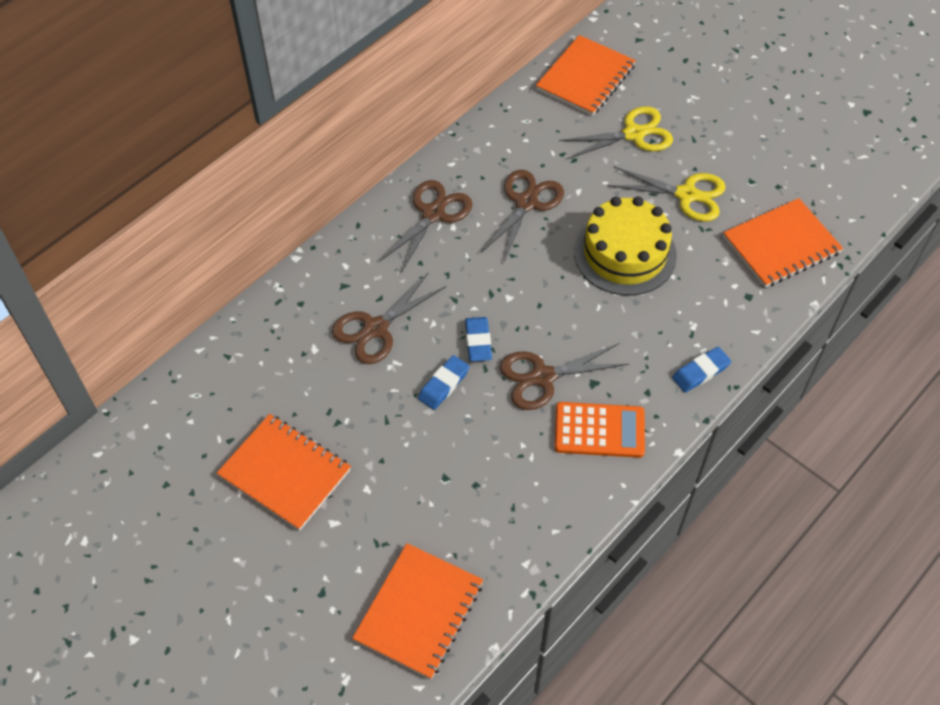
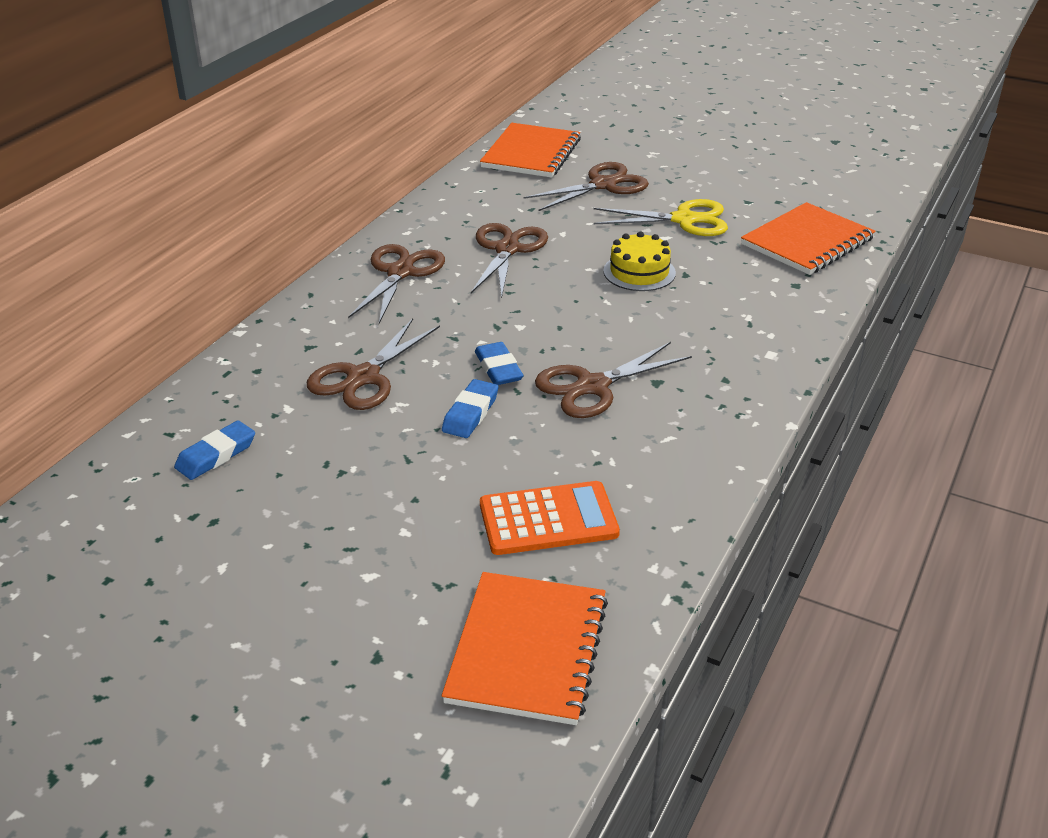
camera: 15 degrees left, 20 degrees down
orange notebook [217,414,351,531] -> none
orange calculator [555,402,645,458] -> orange calculator moved to [480,481,620,555]
yellow scissors [559,106,673,159] -> brown scissors [523,162,649,211]
yellow cake [574,197,677,295] -> yellow cake [603,231,676,291], size x0.59
blue eraser [672,347,731,393] -> blue eraser moved to [174,421,255,480]

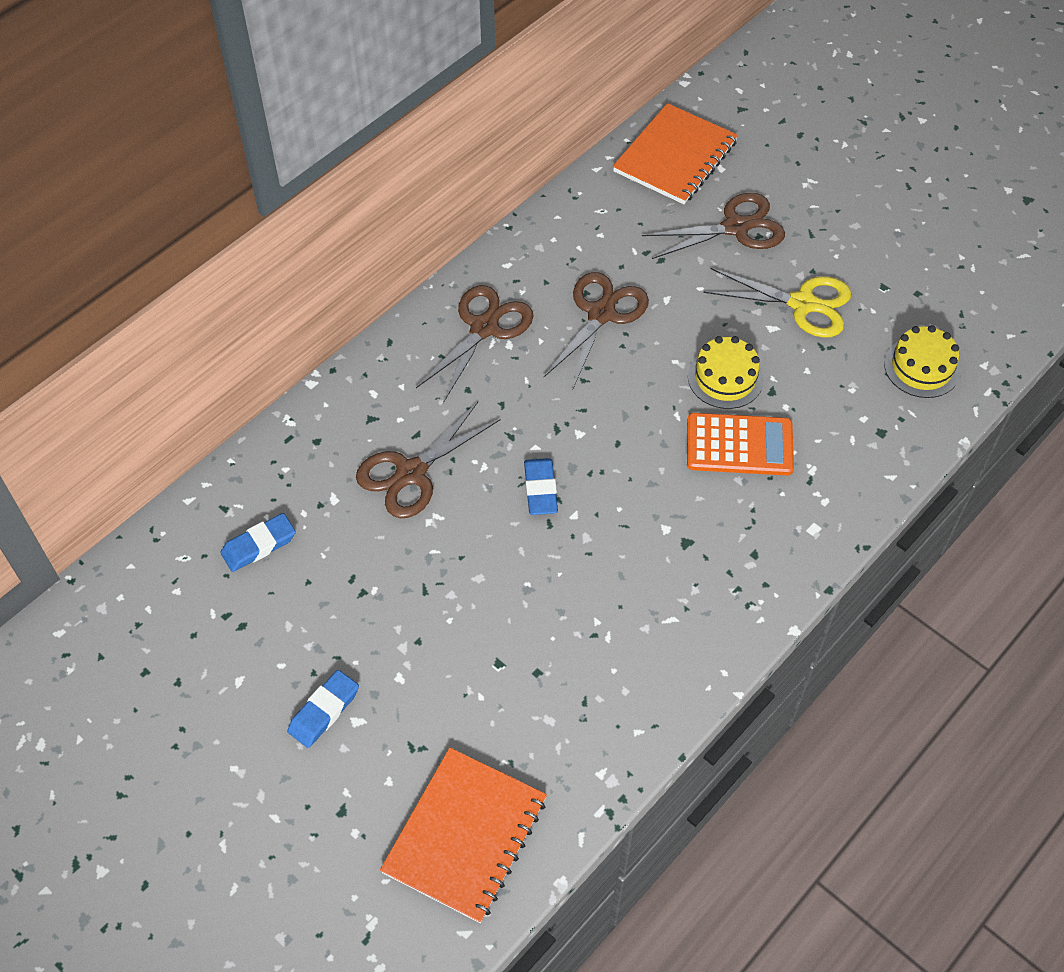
camera: 15 degrees right, 20 degrees up
blue eraser [442,379,498,438] -> blue eraser moved to [287,670,359,748]
orange calculator [480,481,620,555] -> orange calculator moved to [687,413,794,476]
brown scissors [535,342,692,418] -> none
orange notebook [741,202,876,275] -> yellow cake [884,325,961,398]

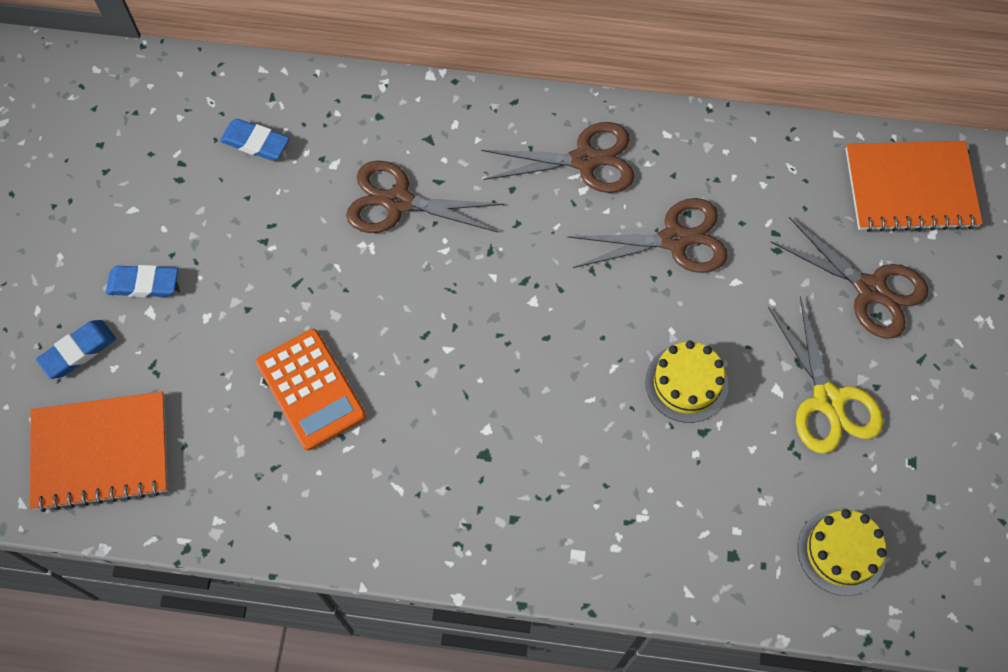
camera: 55 degrees right, 10 degrees up
blue eraser [524,458,558,515] -> blue eraser moved to [36,320,116,379]
orange calculator [687,413,794,476] -> orange calculator moved to [256,329,366,451]

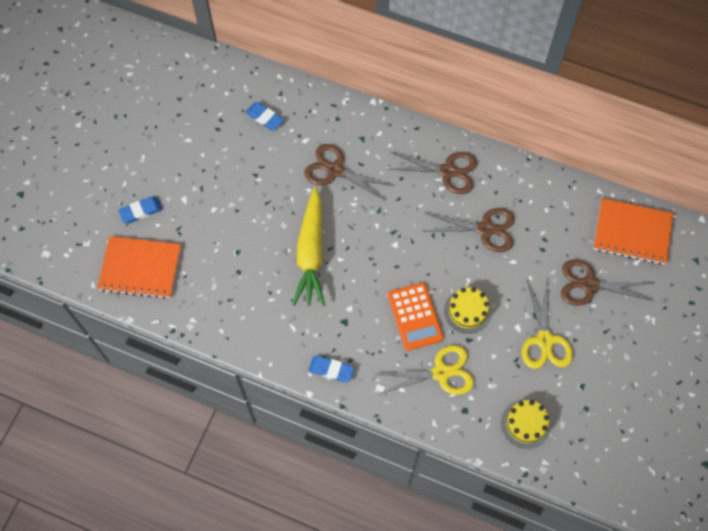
camera: 15 degrees right, 0 degrees up
blue eraser [106,265,178,297] -> blue eraser moved to [308,356,354,382]
orange calculator [256,329,366,451] -> orange calculator moved to [388,282,444,351]
brown scissors [771,217,928,339] -> brown scissors turned 135 degrees clockwise [561,259,654,306]
none -> yellow carrot [292,187,325,306]
none -> yellow scissors [376,345,474,395]

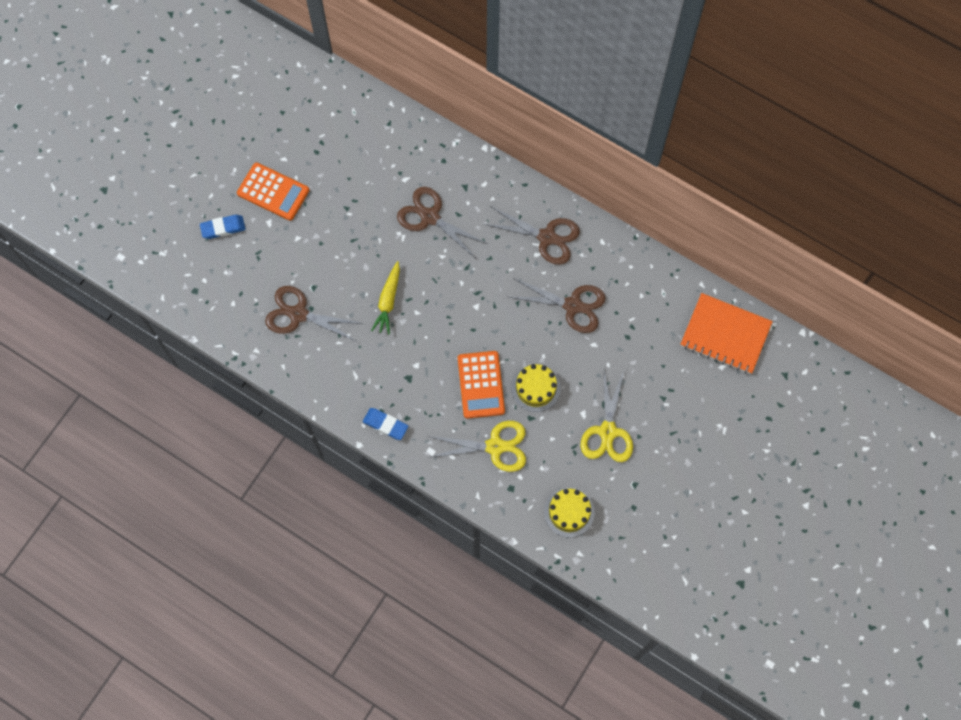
camera: 10 degrees right, 5 degrees up
orange notebook [97,236,181,299] -> none
blue eraser [245,102,284,130] -> none
yellow carrot [292,187,325,306] -> yellow carrot [371,261,400,335], size x0.58
brown scissors [561,259,654,306] -> brown scissors moved to [265,286,364,342]
none -> orange calculator [237,163,309,221]

